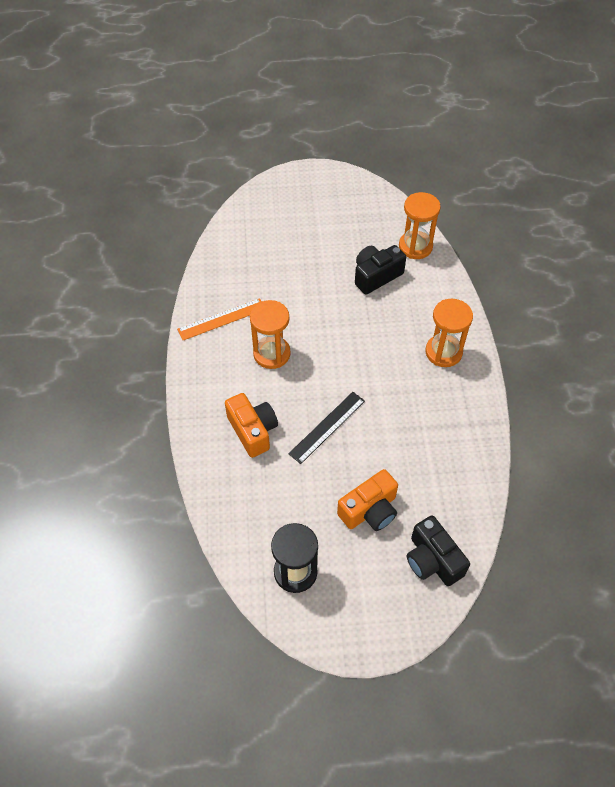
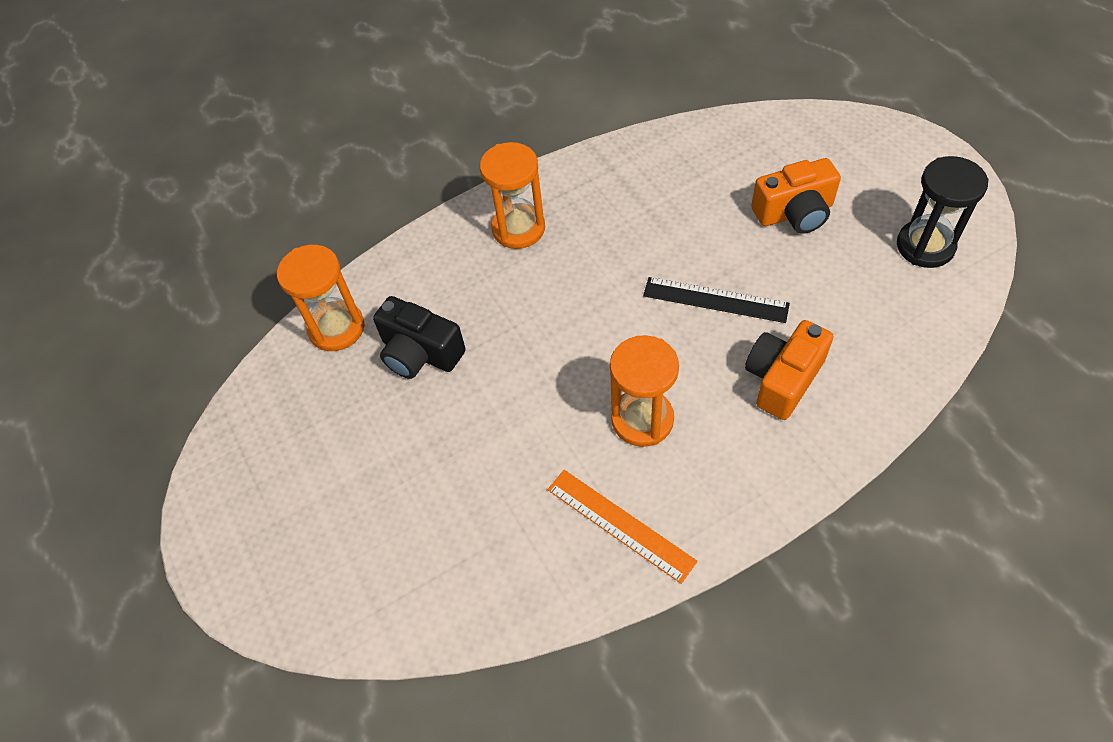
camera: 110 degrees left, 0 degrees up
orange camera [337,469,398,531] -> orange camera turned 135 degrees clockwise [751,158,841,234]
black camera [407,515,470,586] -> none

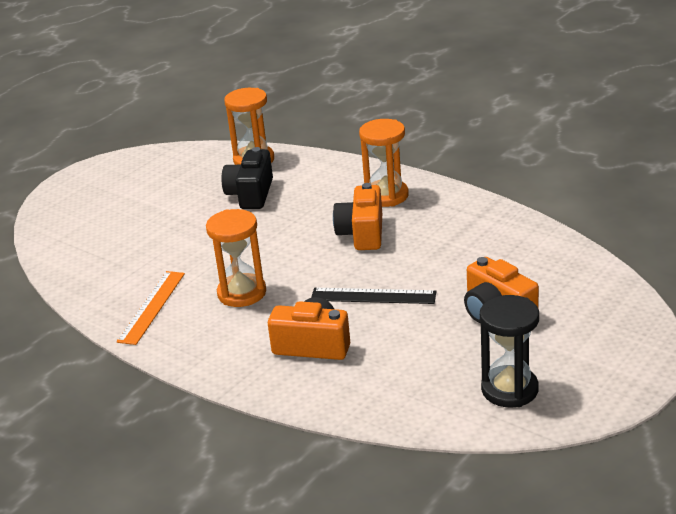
camera: 65 degrees right, 25 degrees down
black ruler [643,277,790,323] -> black ruler turned 75 degrees counterclockwise [311,288,436,304]
none -> orange camera [333,183,382,250]

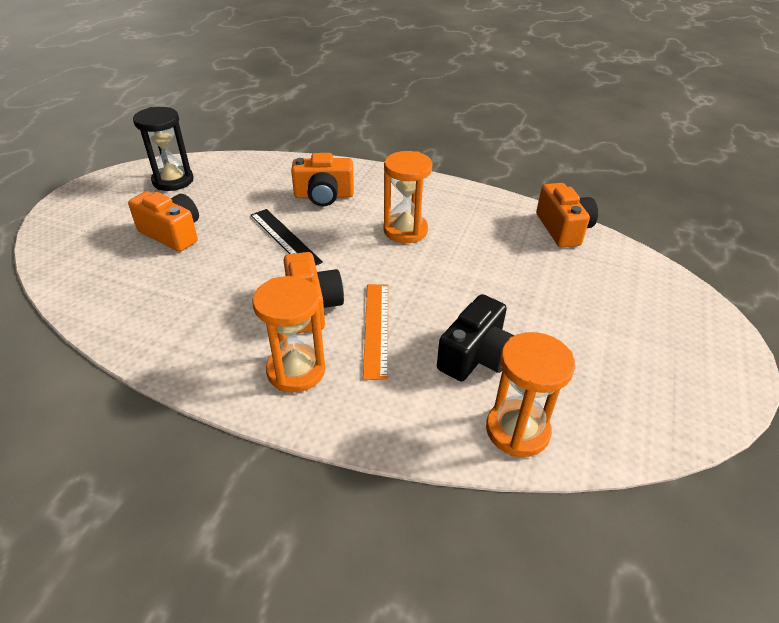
camera: 160 degrees right, 10 degrees up
orange ruler [116,271,185,345] -> orange ruler moved to [363,284,388,380]
black camera [222,147,273,209] -> black camera turned 45 degrees clockwise [437,294,515,381]
black ruler [311,288,436,304] -> black ruler turned 60 degrees clockwise [250,209,323,265]
none -> orange camera [536,183,598,248]

